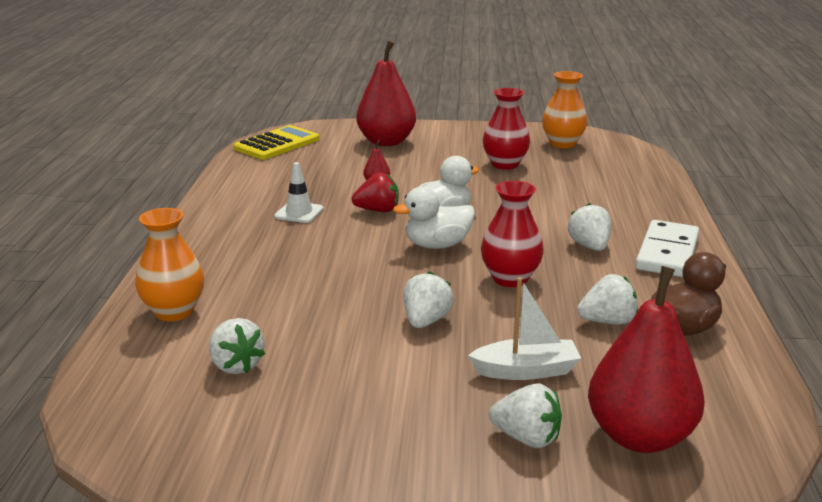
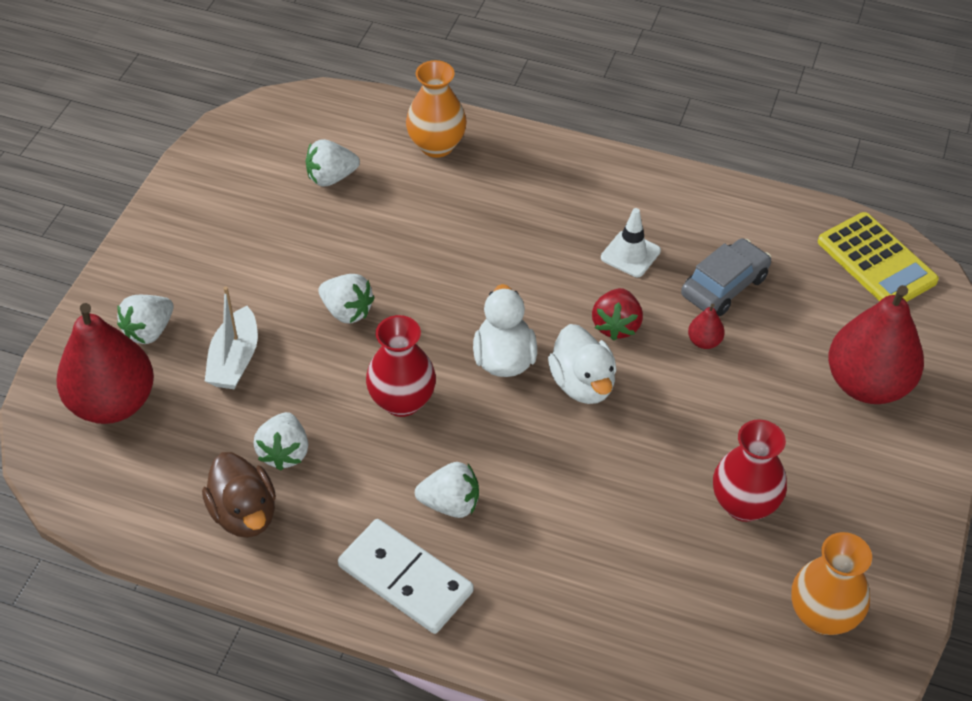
camera: 105 degrees right, 25 degrees up
none -> grey car [681,238,771,316]

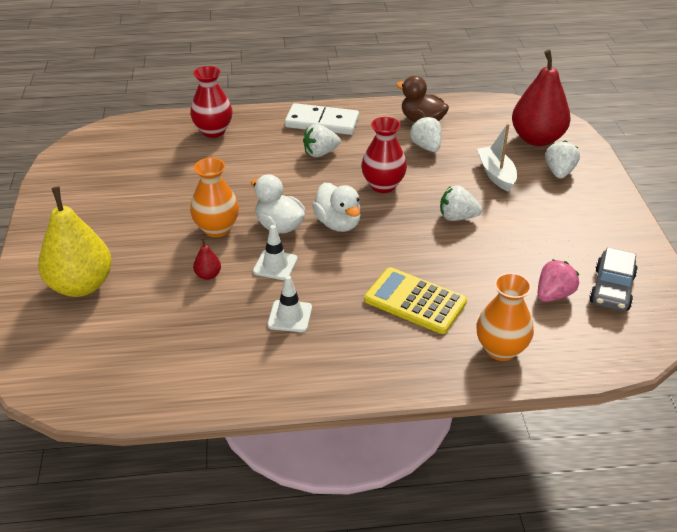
camera: 155 degrees right, 10 degrees down
white strawberry [305,139,360,187] -> pink strawberry [538,259,579,302]
red strawberry [592,288,643,341] -> white traffic cone [253,225,298,280]
grey car [681,238,771,316] -> grey car moved to [589,247,638,311]
red vase [713,419,787,522] -> red vase moved to [190,66,232,138]
orange vase [791,532,872,635] -> orange vase moved to [190,158,239,237]
yellow calculator [818,212,939,302] -> yellow calculator moved to [364,267,467,334]
red pear [828,285,924,404] -> yellow pear [38,187,112,297]

